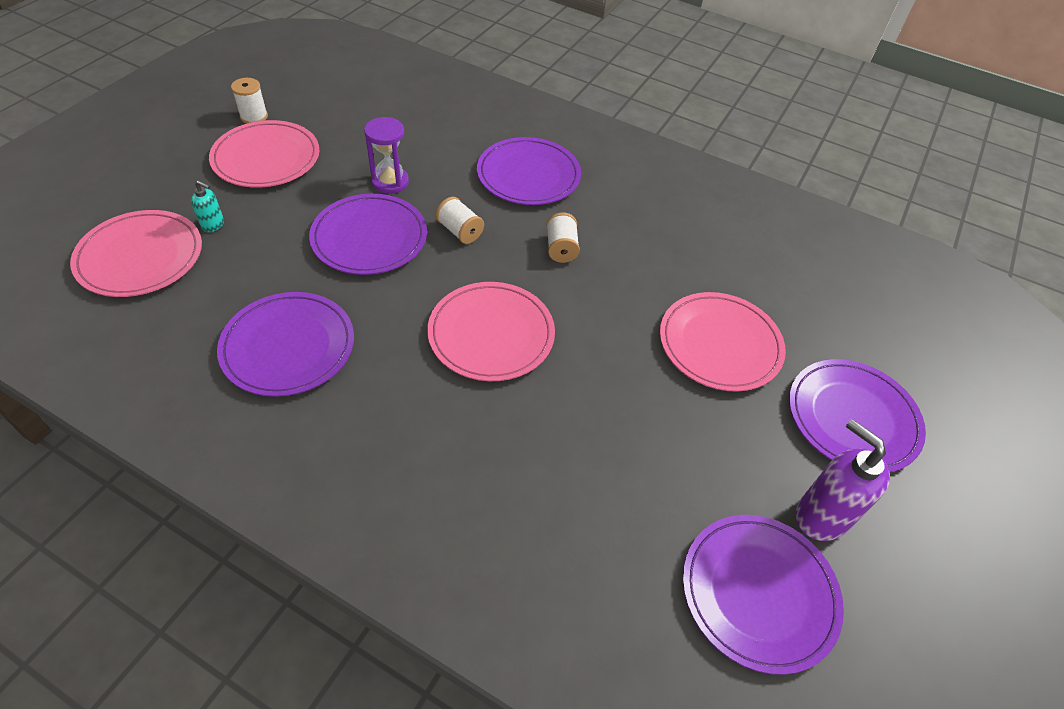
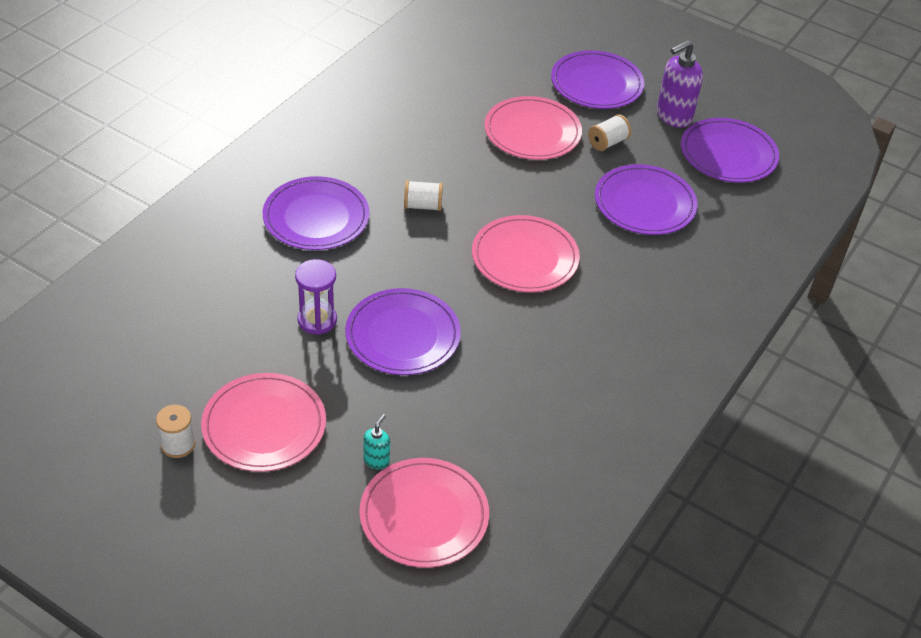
camera: 85 degrees left, 5 degrees down
purple plate [217,292,354,397] -> purple plate moved to [595,164,698,235]
white spool [436,197,484,244] -> white spool moved to [588,114,631,151]

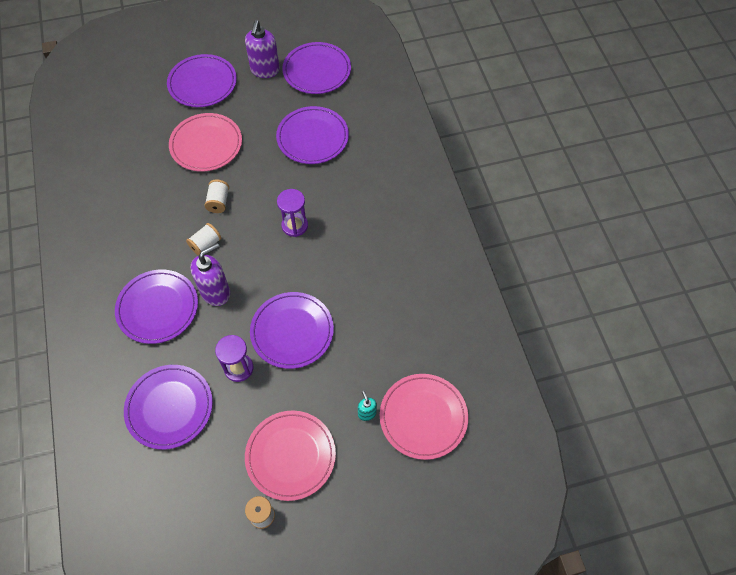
camera: 45 degrees left, 15 degrees up
pink plate [472,215,580,292] -> purple hourglass [277,189,308,237]
white spool [588,114,631,151] -> white spool moved to [204,180,229,213]
none -> purple plate [124,365,213,449]
none -> purple soap dispenser [191,243,230,306]

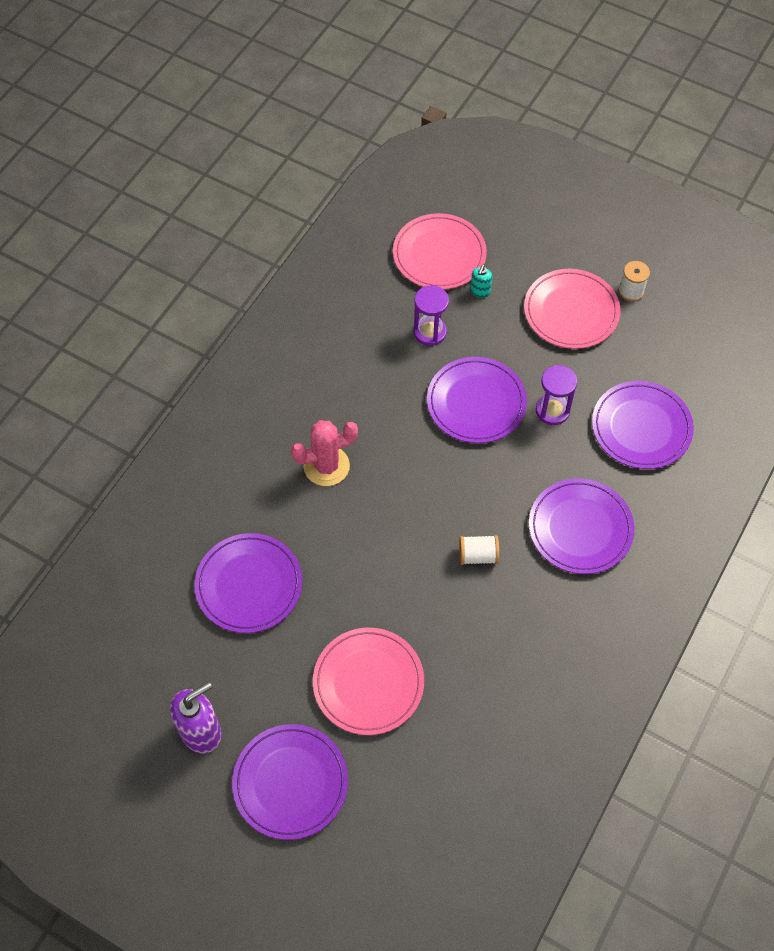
camera: 135 degrees left, 0 degrees up
purple soap dispenser [191,243,230,306] -> none
white spool [204,180,229,213] -> none
purple hourglass [277,189,308,237] -> purple hourglass moved to [414,285,449,346]
purple plate [282,42,351,94] -> none
none -> pink cactus [291,420,358,486]

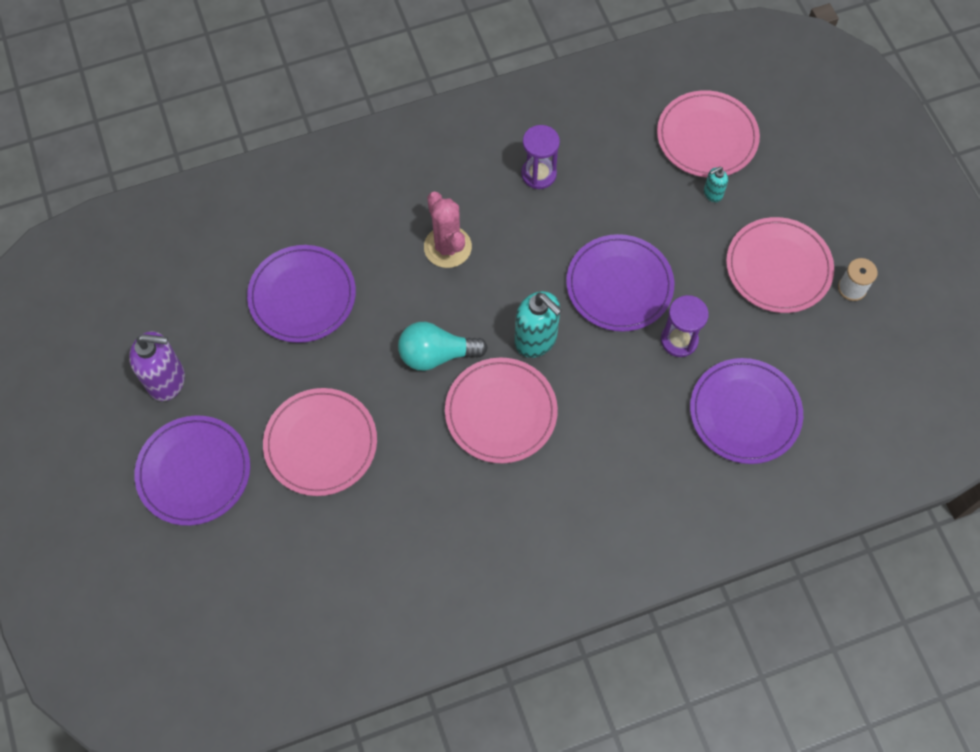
camera: 40 degrees right, 5 degrees up
pink cactus [291,420,358,486] -> pink cactus turned 45 degrees clockwise [424,192,472,268]
purple hourglass [414,285,449,346] -> purple hourglass moved to [521,125,560,189]
white spool [459,535,499,565] -> pink plate [445,358,558,464]
purple plate [529,478,634,574] -> none
none -> turquoise light bulb [398,322,488,371]
none -> turquoise soap dispenser [514,291,562,358]

